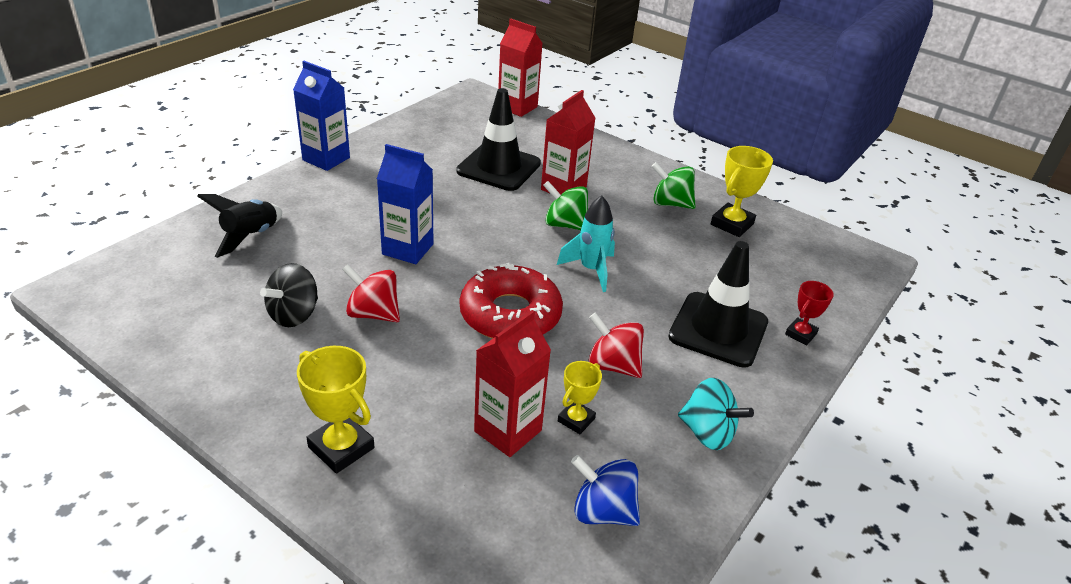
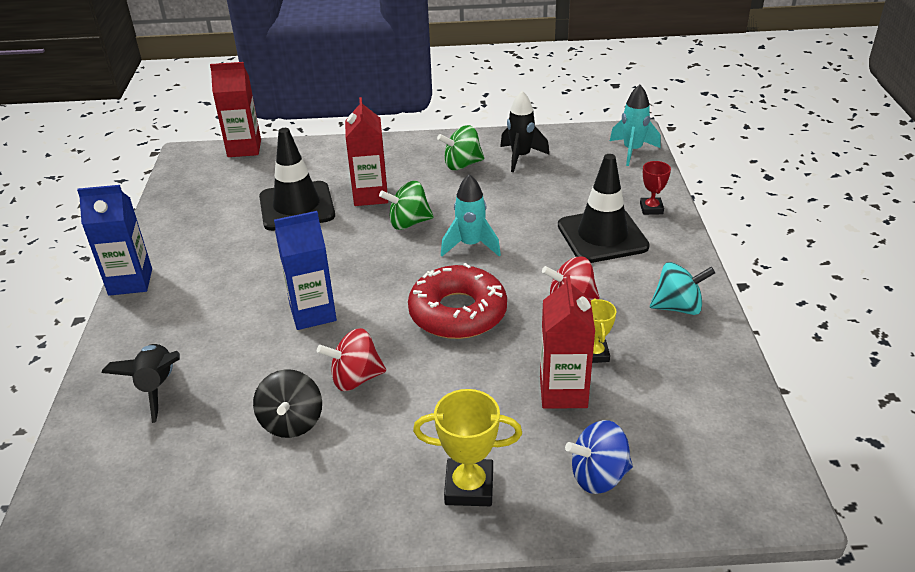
camera: 35 degrees left, 0 degrees up
blue spinning top [571,455,640,526] -> blue spinning top moved to [565,420,633,494]
yellow trophy [711,146,773,237] -> black rocket [500,91,550,172]
none -> turquoise rocket [610,85,661,166]

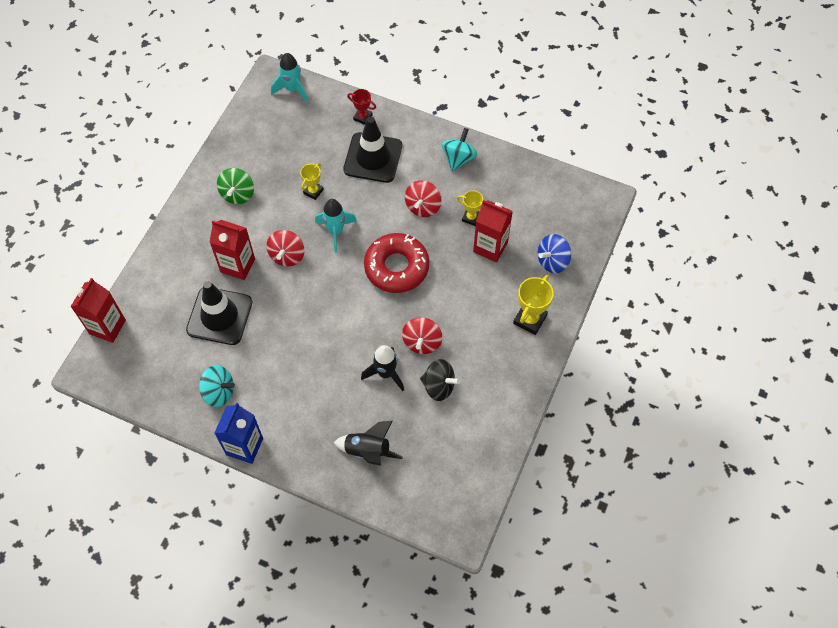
camera: 65 degrees left, 25 degrees up
blue carton [274,211,337,330] -> none
green spinning top [379,181,434,230] -> red spinning top [266,230,304,267]
black rocket [500,91,550,172] -> black rocket moved to [361,345,404,391]
blue spinning top [565,420,633,494] -> blue spinning top turned 45 degrees clockwise [538,234,571,273]
none -> turquoise spinning top [199,365,235,407]
none -> yellow trophy [300,163,324,200]

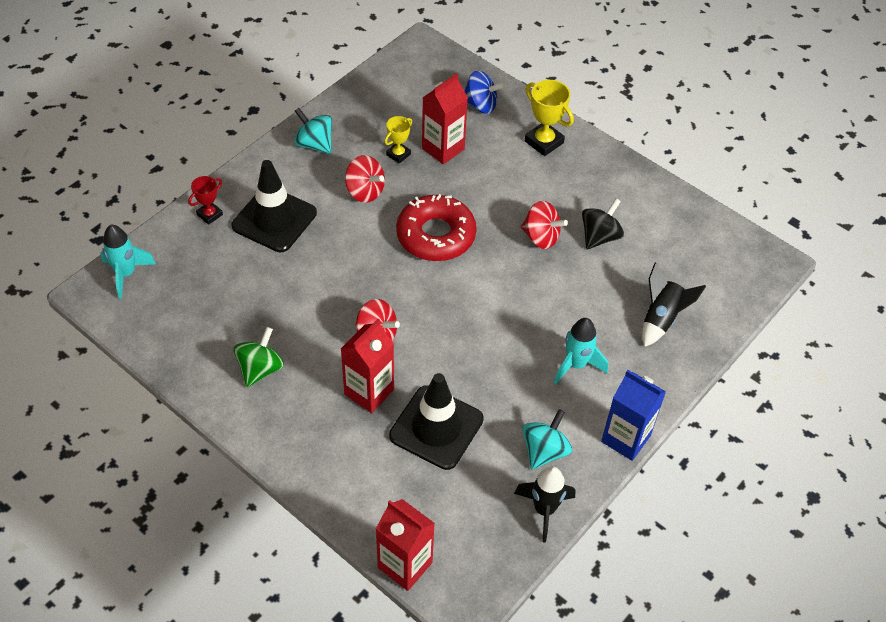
camera: 75 degrees left, 10 degrees down
green spinning top [217,168,254,204] -> green spinning top turned 90 degrees counterclockwise [233,327,284,387]
yellow trophy [300,163,324,200] -> none
turquoise rocket [315,199,357,252] -> turquoise rocket moved to [554,318,608,384]
black rocket [361,345,404,391] -> black rocket moved to [514,466,575,543]
blue spinning top [538,234,571,273] -> blue spinning top turned 60 degrees counterclockwise [464,71,505,114]

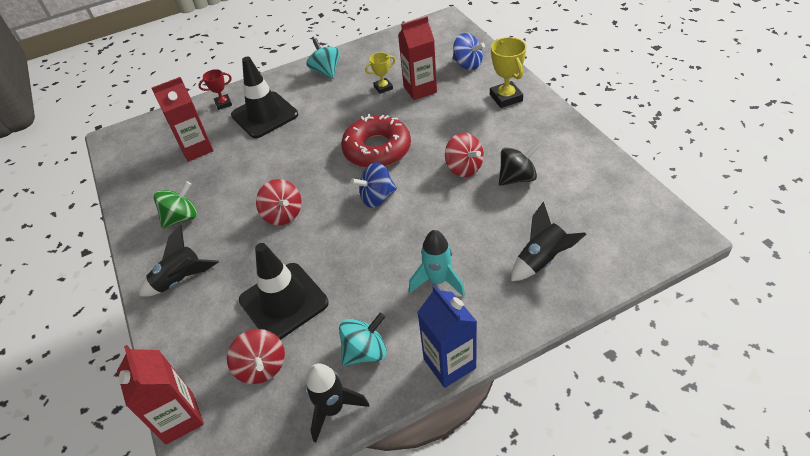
camera: 30 degrees right, 5 degrees down
turquoise rocket [100,225,156,299] -> none
red carton [341,319,394,413] -> red carton moved to [152,77,214,162]
red spinning top [345,155,385,203] -> red spinning top moved to [227,329,285,384]
none -> black rocket [139,225,219,297]
none -> blue spinning top [351,162,397,208]

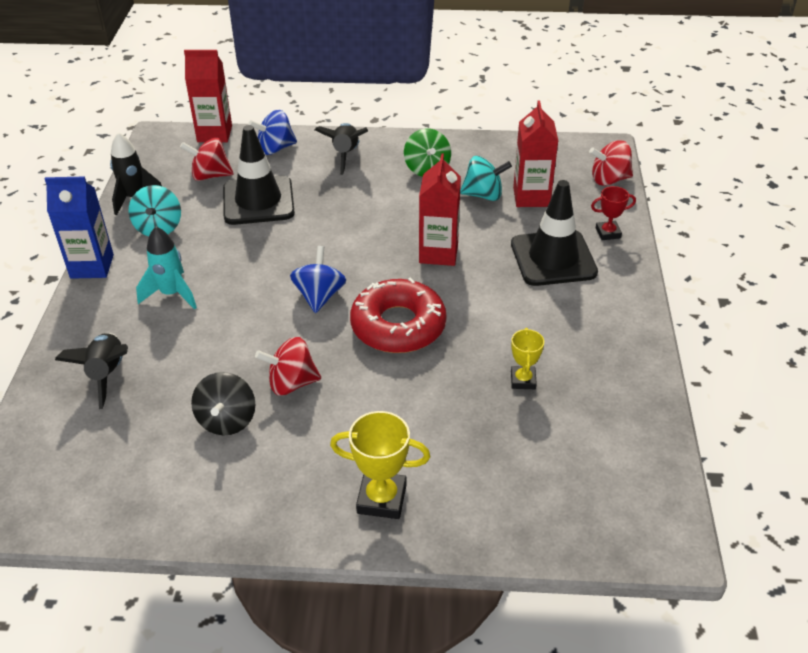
camera: 115 degrees right, 5 degrees down
red trophy [198,69,232,110] -> red trophy turned 75 degrees clockwise [591,186,636,240]
red spinning top [256,179,302,225] -> red spinning top moved to [589,140,633,186]
turquoise spinning top [307,38,340,79] -> turquoise spinning top moved to [460,156,512,201]
red carton [398,16,437,100] -> red carton moved to [419,153,461,266]
blue spinning top [453,33,485,70] -> blue spinning top moved to [248,110,297,155]

